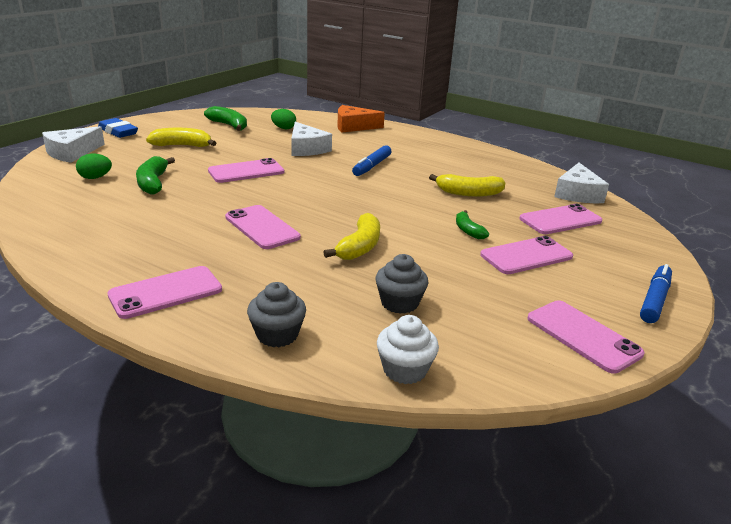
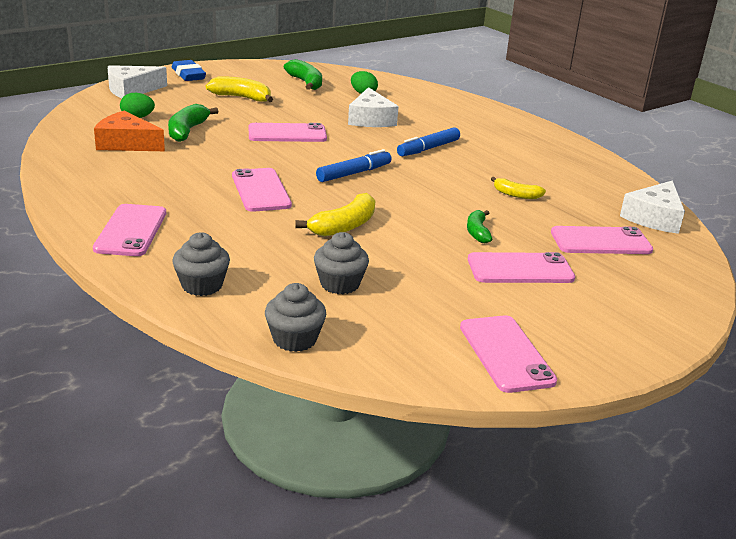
camera: 20 degrees right, 0 degrees up
pink phone [107,266,222,319] -> pink phone turned 75 degrees counterclockwise [93,204,166,256]
orange cheese [337,105,385,133] -> orange cheese moved to [94,111,165,151]
white cupcake [377,315,439,384] -> grey cupcake [265,283,326,352]
yellow banana [429,174,505,197] -> yellow banana [491,177,546,199], size x0.63
blue marker [640,264,672,323] -> blue marker moved to [316,149,392,182]

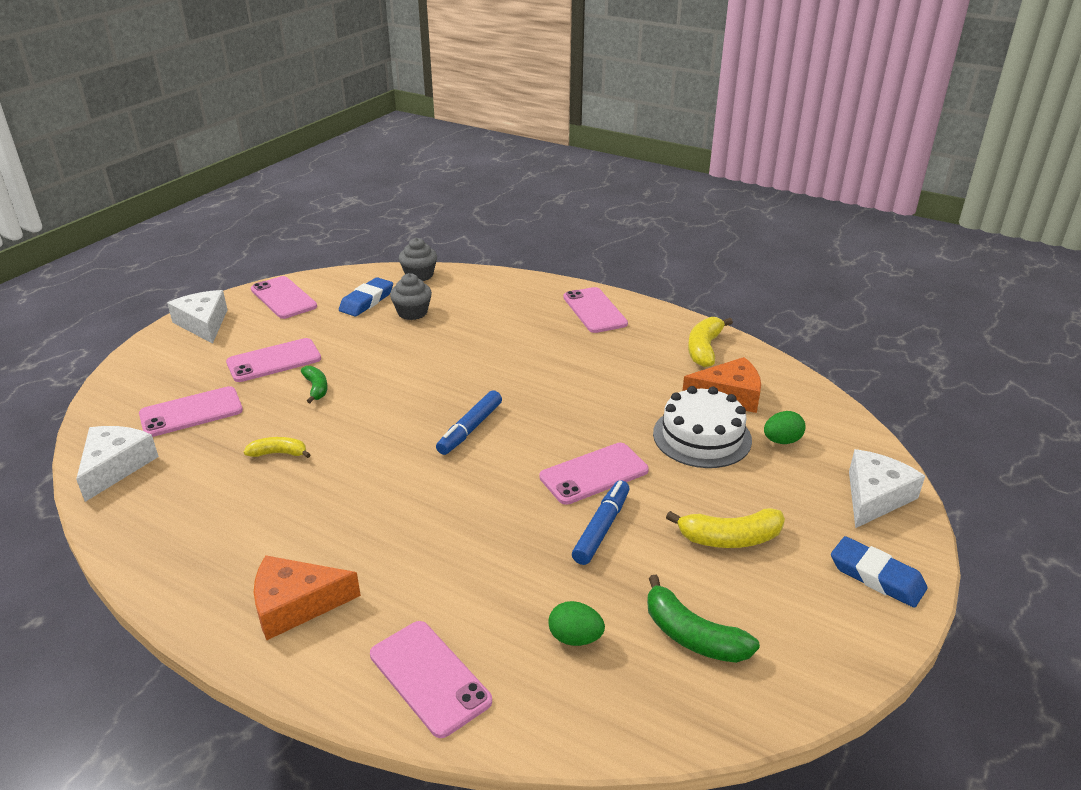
camera: 160 degrees right, 5 degrees up
green banana [168,104,219,142] -> white cake [653,386,752,468]
grey cupcake [172,232,230,296] -> none
pink phone [232,168,292,212] -> pink phone moved to [370,621,492,738]
yellow banana [295,193,375,237] -> yellow banana moved to [688,317,733,367]
white cheese [348,87,399,127] -> white cheese moved to [167,290,227,344]
blue marker [397,127,460,156] -> blue marker moved to [572,480,630,565]
none -> orange cheese [254,555,361,640]
none -> blue eraser [339,277,393,317]

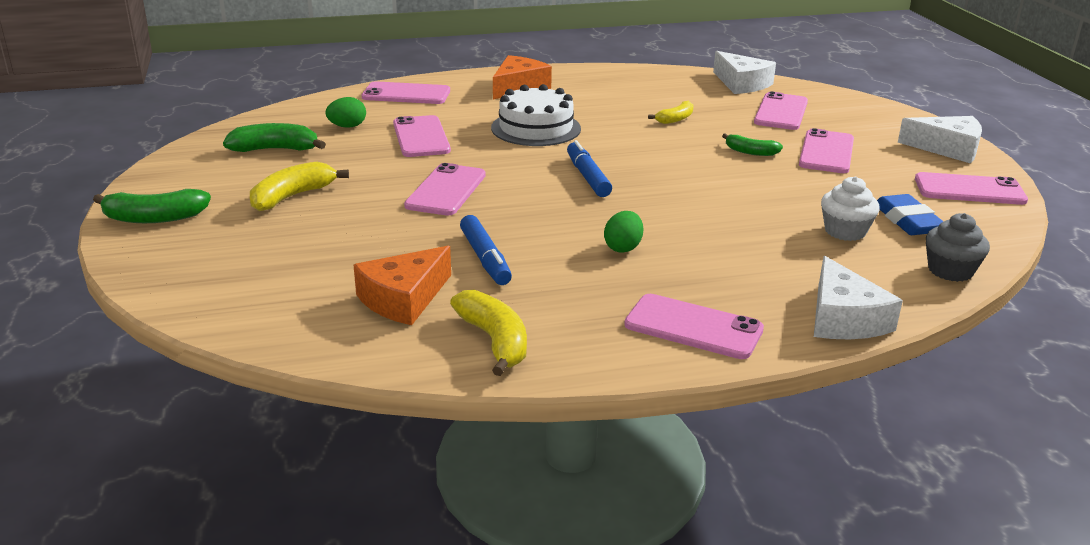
camera: 135 degrees right, 5 degrees down
grey cupcake [390,273,432,320] -> white cupcake [821,176,880,241]
blue marker [572,480,630,565] -> blue marker moved to [460,215,512,285]
white cake [653,386,752,468] -> white cake moved to [491,84,581,146]
green egg [764,411,806,444] -> green egg moved to [604,211,643,253]
blue eraser [831,536,927,608] -> green banana [93,189,211,223]
white cheese [849,449,925,528] -> white cheese moved to [814,256,903,339]
none -> pink phone [393,115,451,157]

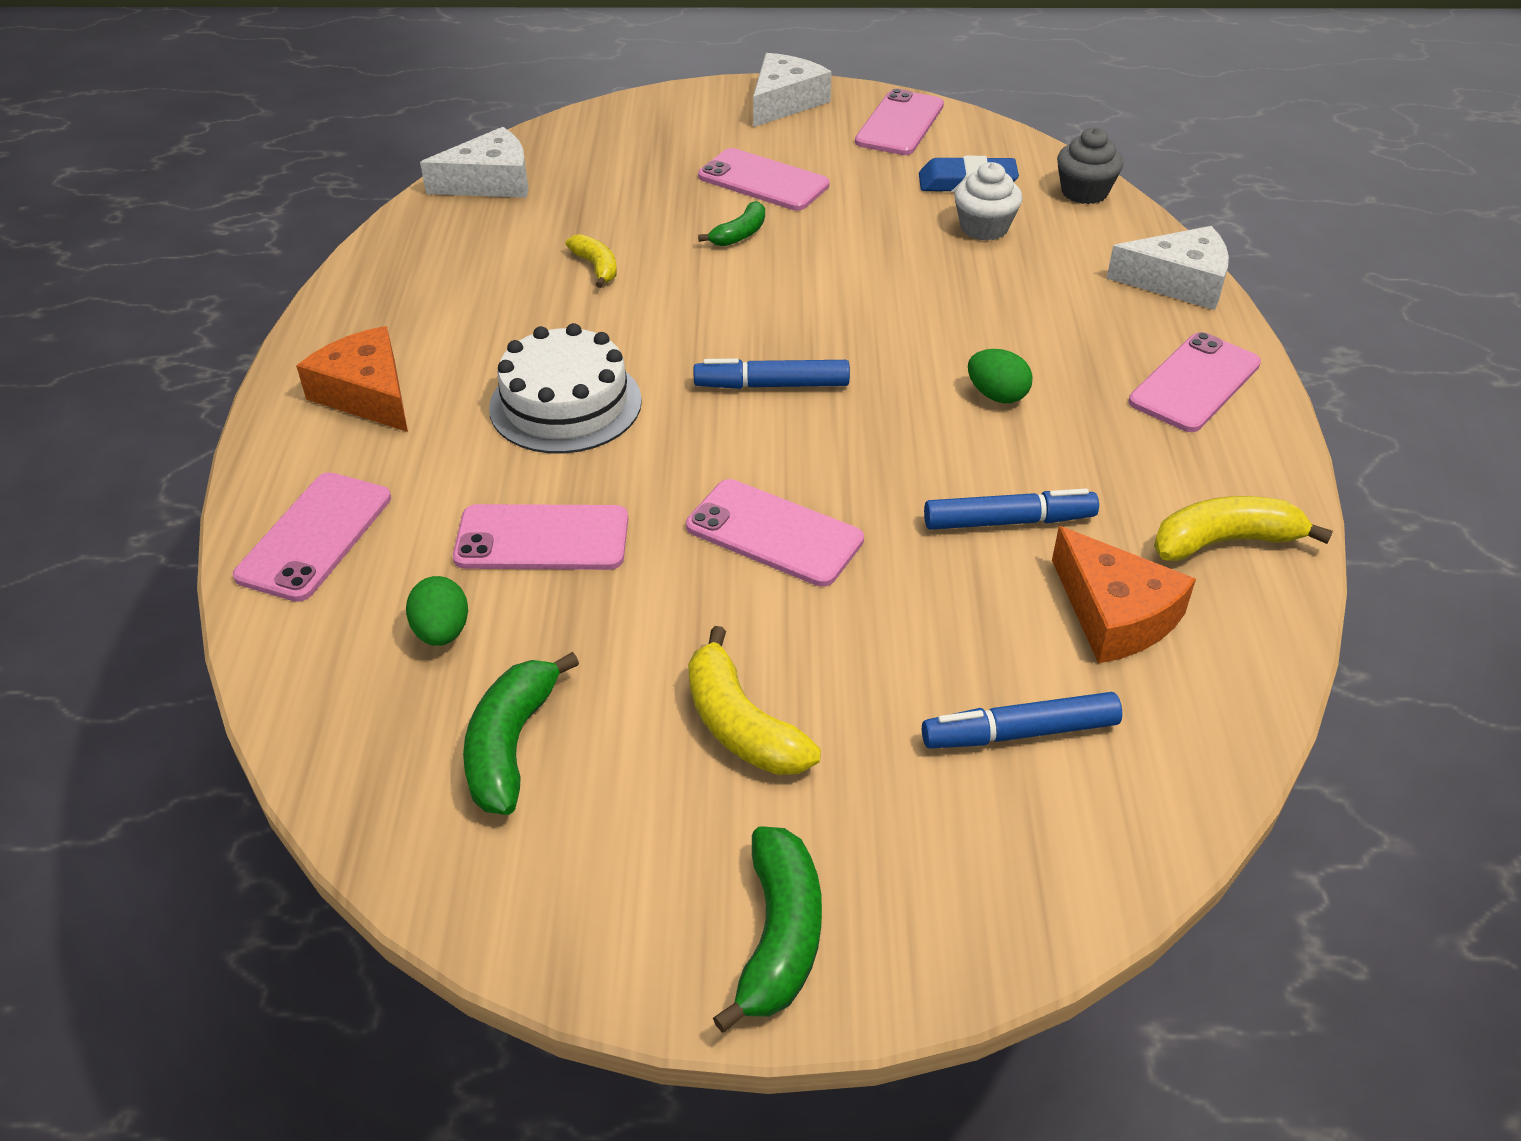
camera: 75 degrees left, 15 degrees up
pink phone [754,91,808,130] -> none
none -> blue marker [922,692,1122,748]

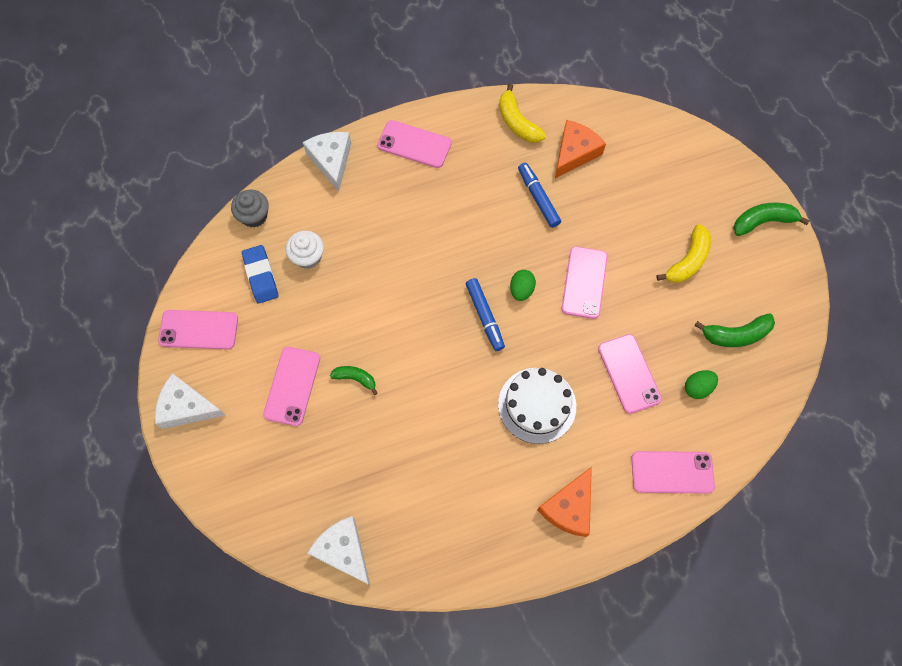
camera: 110 degrees left, 25 degrees up
yellow banana [566,234,617,288] -> none
blue marker [922,692,1122,748] -> none
green egg [968,349,1033,403] -> green egg moved to [510,270,536,301]

